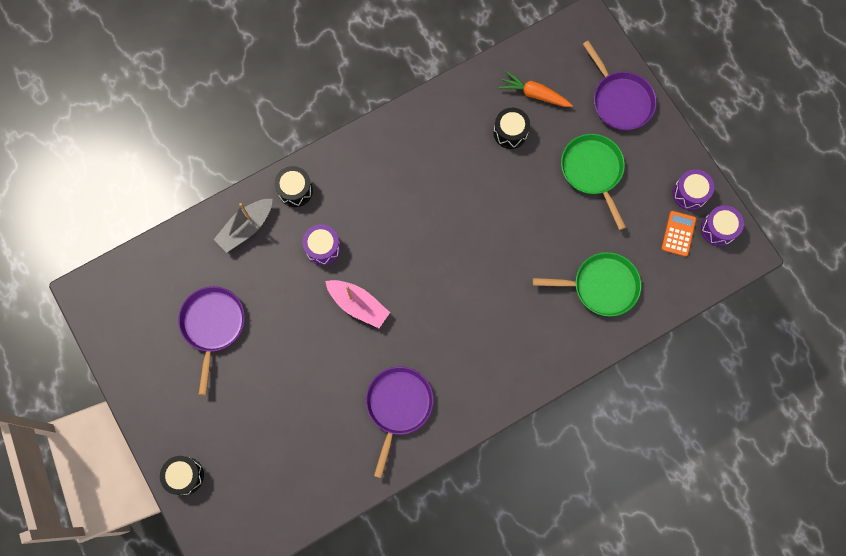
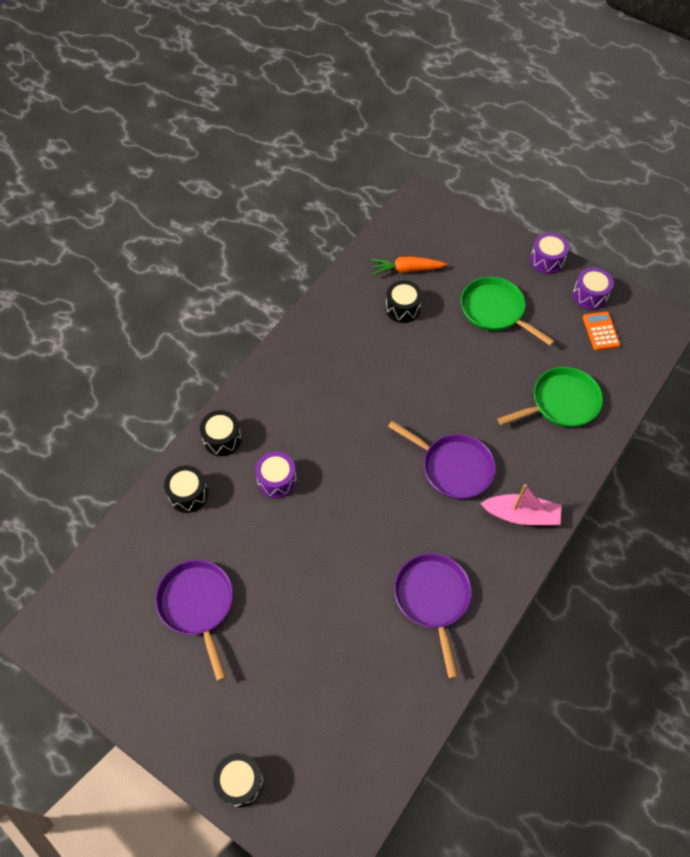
camera: 25 degrees left, 15 degrees down
grey boat [214,199,273,253] -> black drum [164,465,208,513]
pink boat [325,280,390,328] -> pink boat moved to [480,484,561,525]
purple pan [583,41,657,130] -> purple pan moved to [388,421,496,499]
purple drum [701,205,744,246] -> purple drum moved to [530,233,569,274]

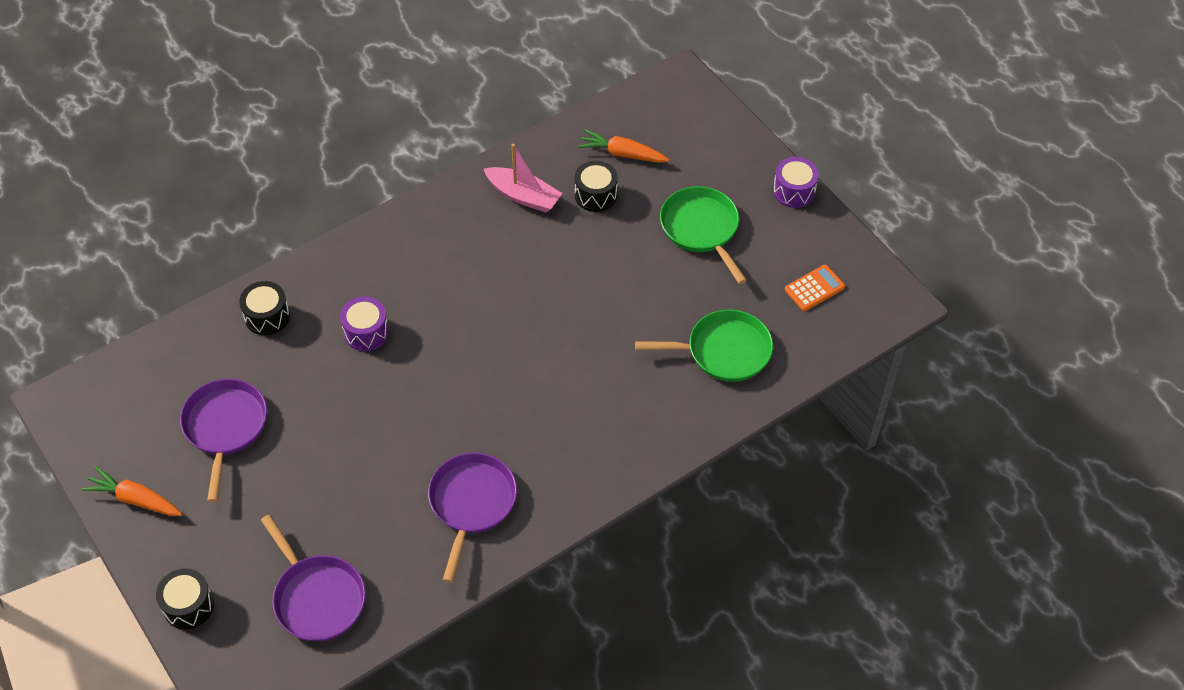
camera: 20 degrees right, 5 degrees down
black drum [200,410,242,456] -> none
purple pan [388,421,496,499] -> purple pan moved to [261,515,366,641]
pink boat [480,484,561,525] -> pink boat moved to [484,144,563,212]
purple drum [573,267,614,310] -> none
orange calculator [583,311,621,351] -> orange calculator turned 45 degrees clockwise [785,265,845,311]
none -> orange carrot [81,467,182,516]

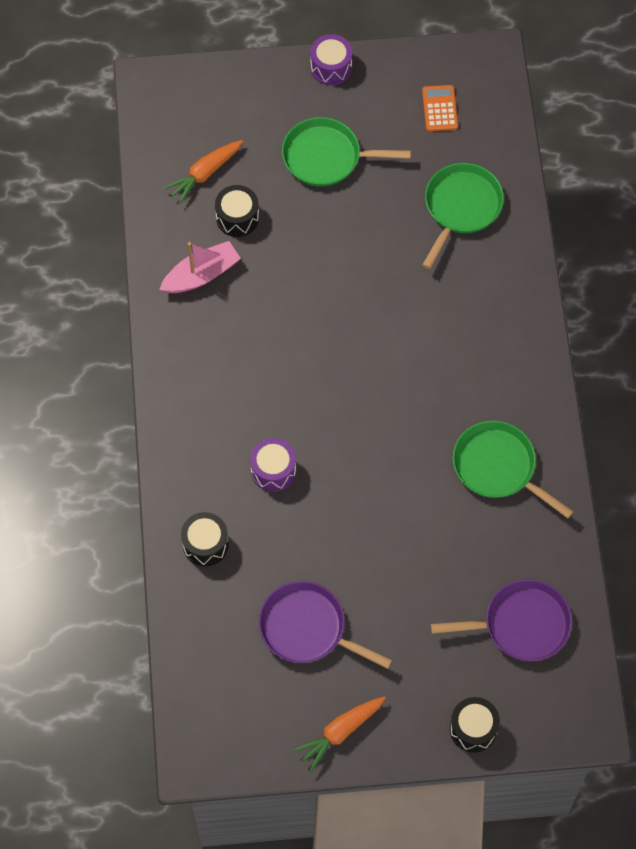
camera: 60 degrees left, 10 degrees up
purple pan [428,453,517,583] -> green pan [453,421,574,518]

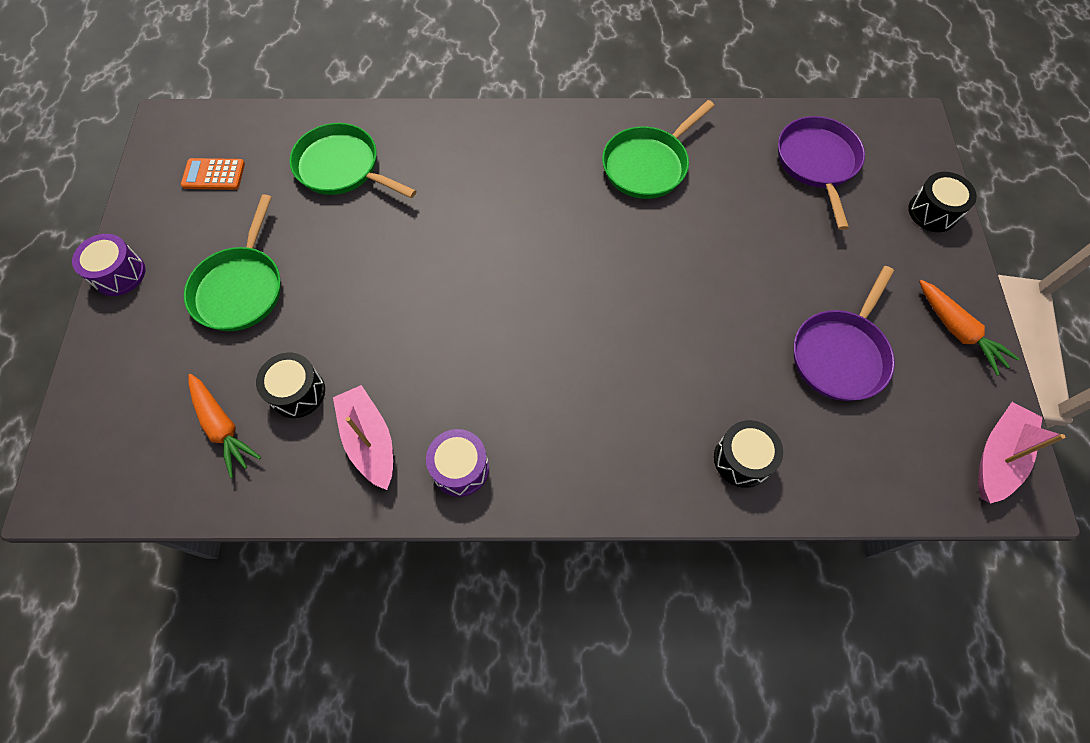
camera: 85 degrees left, 0 degrees up
purple drum [250,438,296,492] -> purple drum moved to [426,429,489,497]
none -> pink boat [978,402,1065,504]

